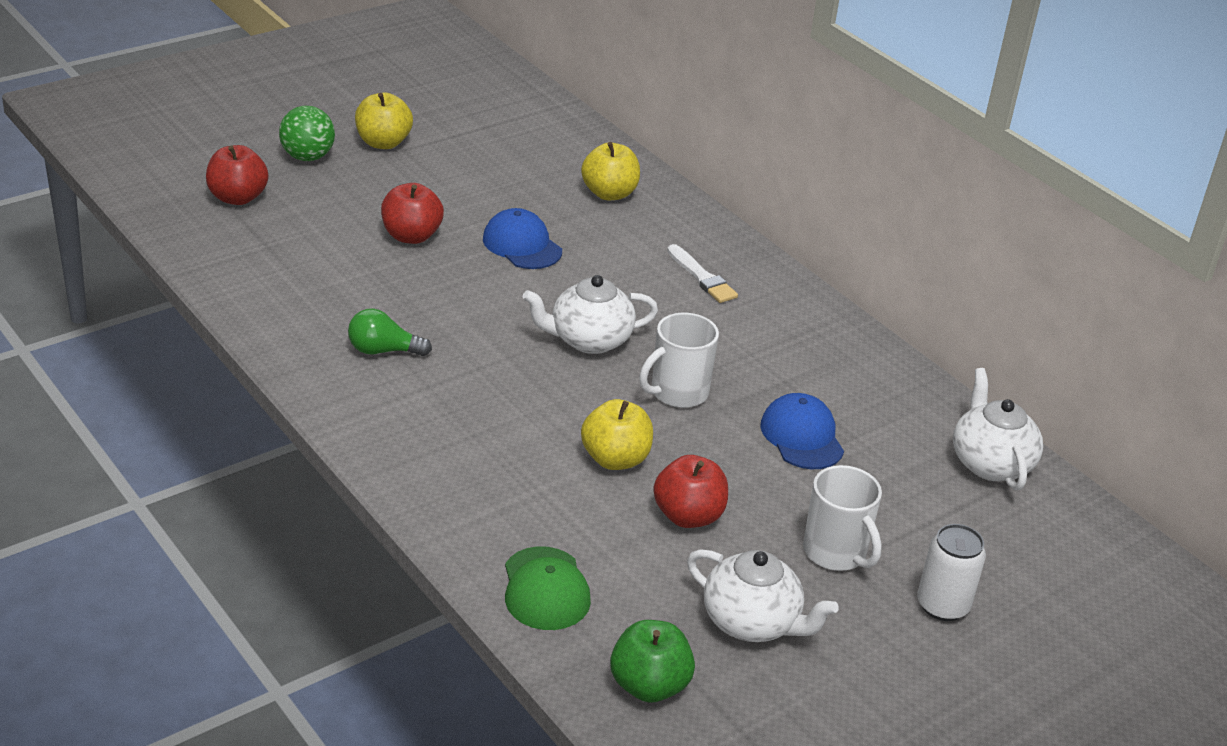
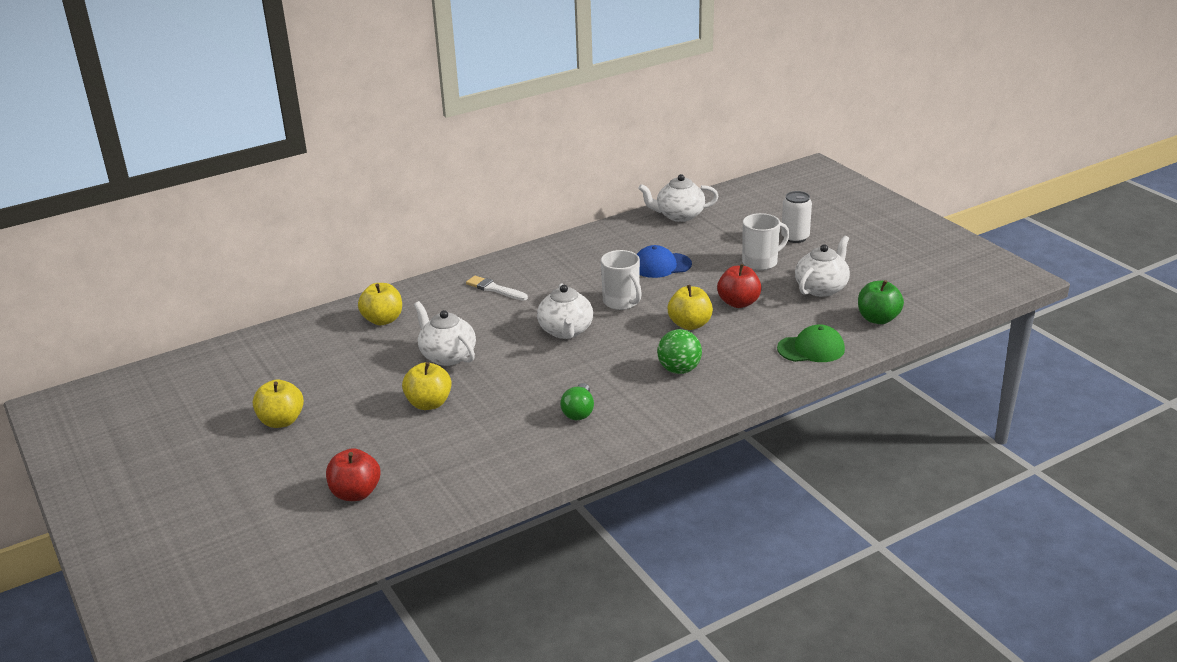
camera: 80 degrees left, 5 degrees down
green ball [279,106,335,161] -> green ball moved to [657,329,702,374]
red apple [381,183,444,244] -> yellow apple [402,362,452,410]
blue cap [483,208,562,269] -> white teapot [414,301,476,366]
white brush [667,244,738,303] -> white brush turned 120 degrees counterclockwise [466,276,528,301]

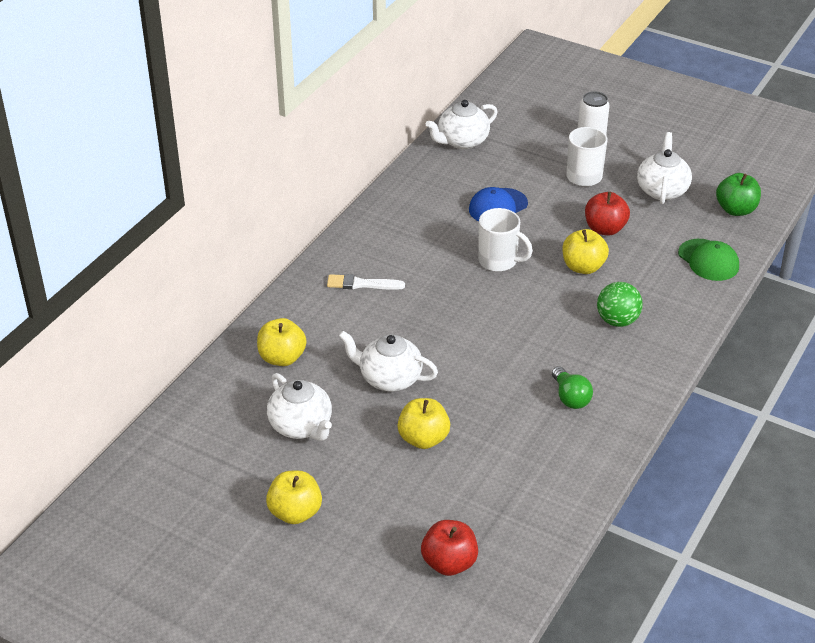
camera: 30 degrees left, 10 degrees up
white teapot [537,283,593,339] -> white teapot moved to [267,373,332,441]
green cap [777,324,845,362] -> green cap turned 90 degrees clockwise [678,239,739,281]

